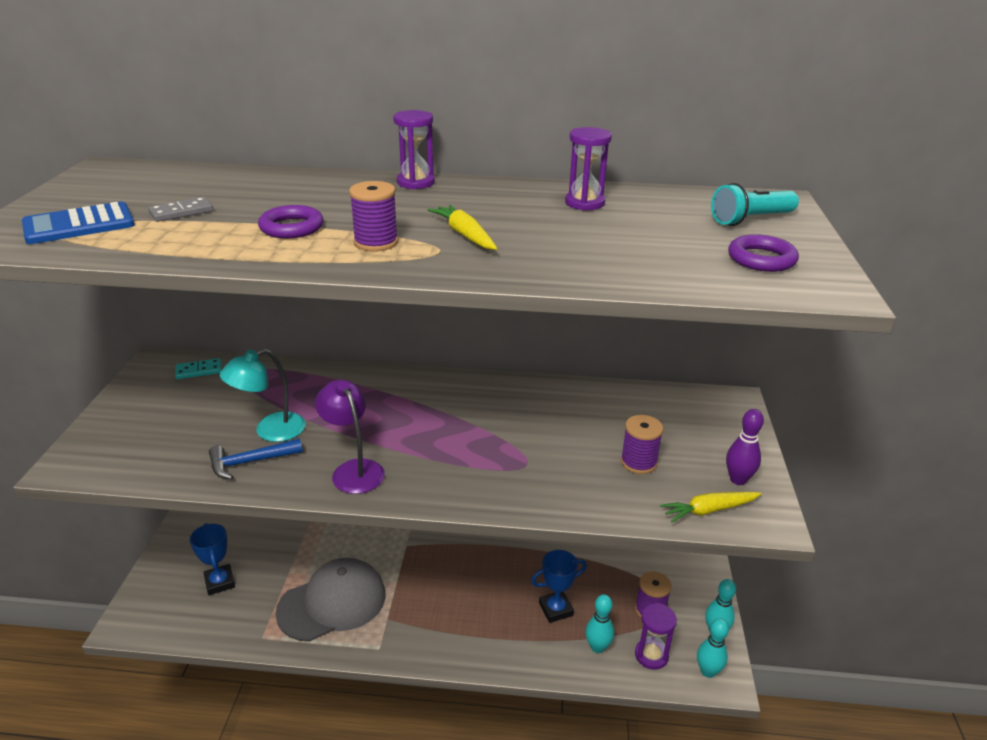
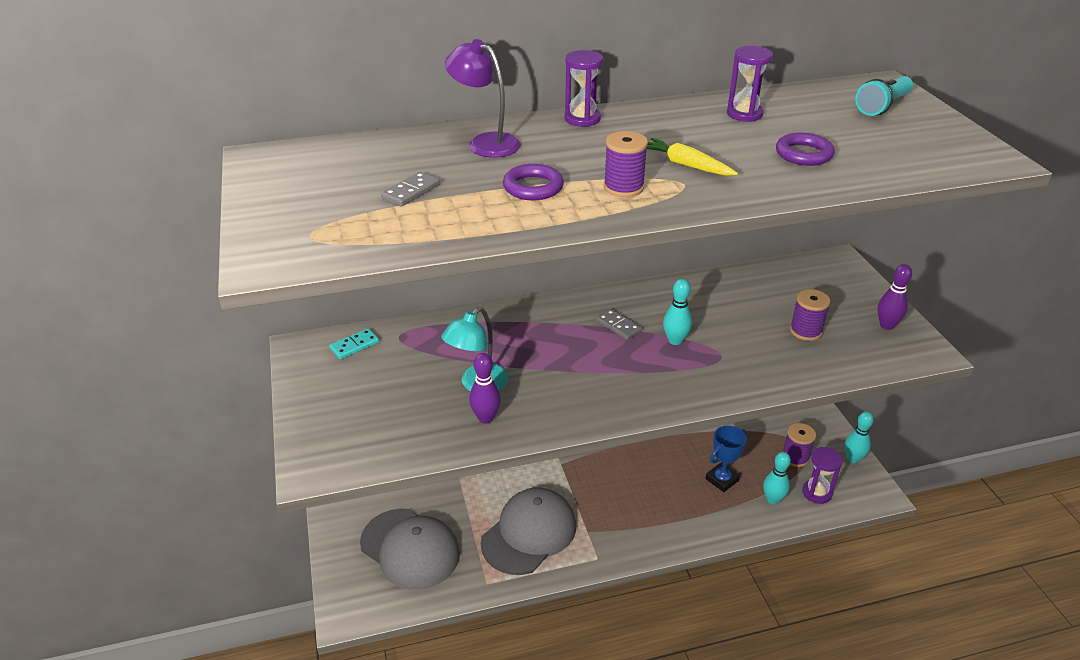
camera: 20 degrees left, 5 degrees up
blue calculator [22,202,135,244] -> none
blue trophy [190,523,235,595] -> grey cap [360,508,460,590]
blue hammer [209,438,303,480] -> purple bowling pin [469,353,501,423]
purple lamp [315,379,385,494] -> purple lamp moved to [445,39,521,158]
yellow carrot [660,492,761,523] -> none
turquoise bowling pin [697,618,729,678] -> turquoise bowling pin moved to [663,279,692,345]
purple ring [728,234,799,272] -> purple ring moved to [776,132,835,166]
none -> grey domino [596,309,642,340]

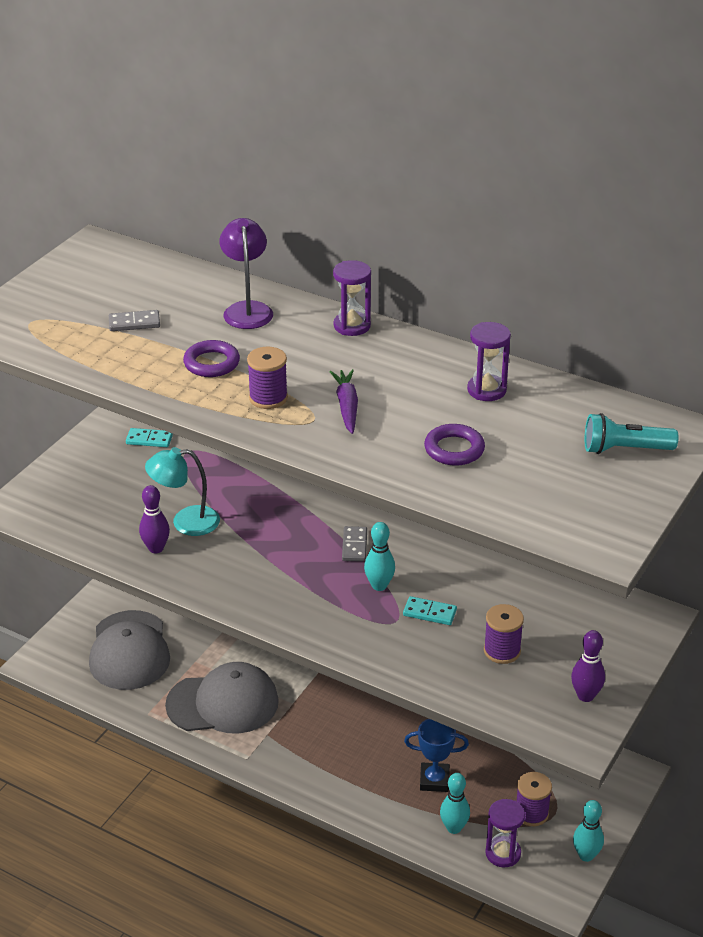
camera: 45 degrees right, 0 degrees up
yellow carrot [647,138,738,176] -> purple carrot [329,369,358,434]
none -> turquoise domino [403,596,457,625]

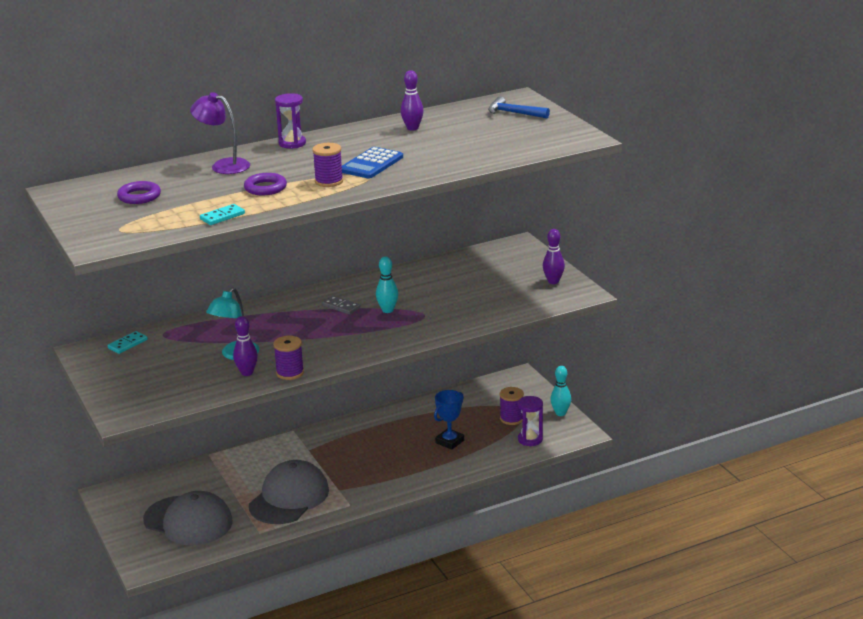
camera: 55 degrees left, 10 degrees down
grey domino [109,310,160,331] -> none
purple carrot [329,369,358,434] -> blue calculator [342,147,403,179]
turquoise domino [403,596,457,625] -> turquoise domino moved to [200,204,245,225]
purple ring [424,424,485,466] -> purple ring moved to [117,181,161,204]
turquoise bowling pin [440,773,470,834] -> none
purple hourglass [467,322,511,401] -> purple bowling pin [401,70,424,131]
purple spool [484,604,524,664] -> purple spool moved to [273,336,304,380]
turquoise flashlight [585,413,678,454] -> blue hammer [488,97,550,118]

